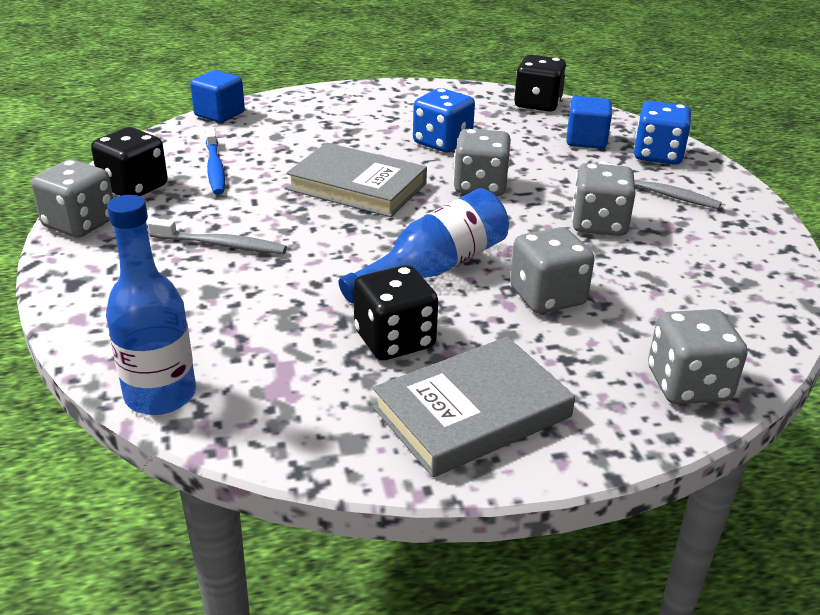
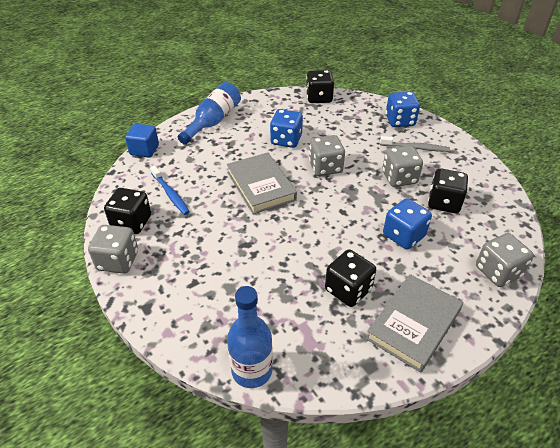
camera: 20 degrees left, 10 degrees up
grey toothbrush [148,218,287,254] -> none
grey book [286,143,427,217] -> grey book turned 60 degrees clockwise [227,152,297,214]
blue bottle [339,188,509,303] -> blue bottle moved to [178,82,241,145]
grey dice [510,227,594,314] -> blue dice [383,198,432,250]
blue cube [567,96,612,149] -> none
none -> black dice [428,168,468,213]

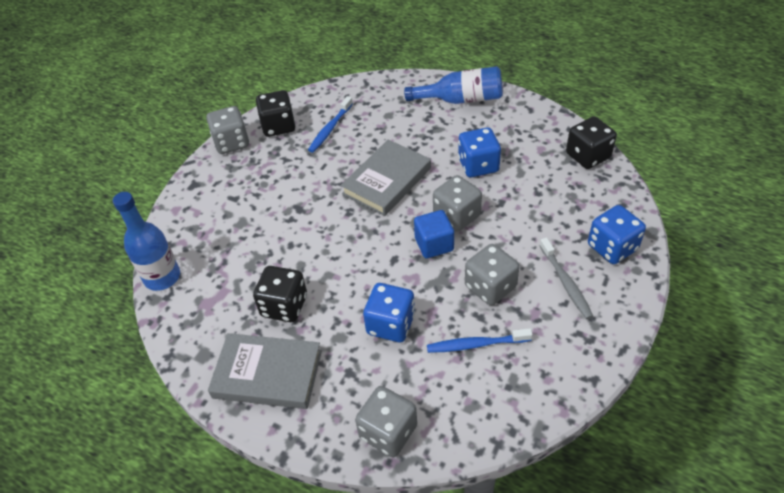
camera: 65 degrees right, 5 degrees up
blue cube [125,124,159,157] -> blue cube moved to [414,210,454,258]
black dice [428,168,468,213] -> blue toothbrush [427,328,533,353]

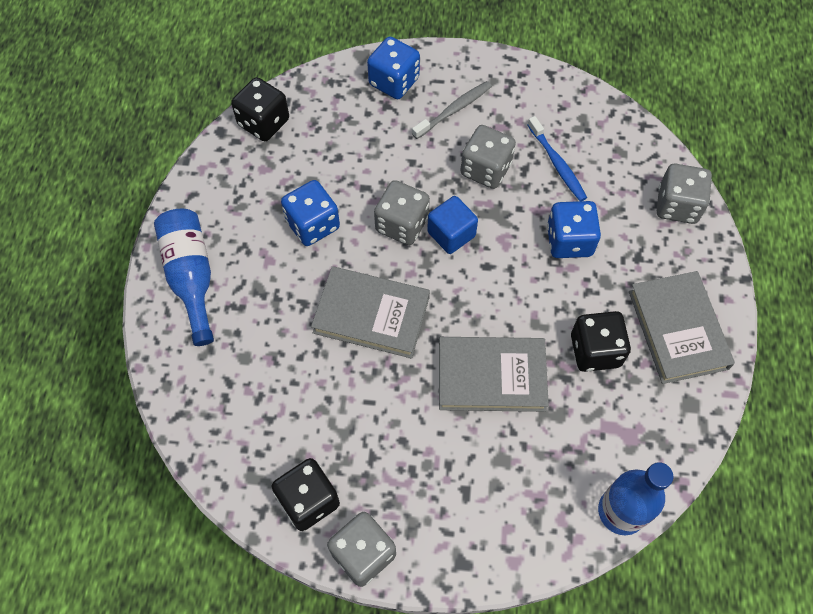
camera: 115 degrees left, 15 degrees up
blue toothbrush [308,96,353,153] -> none
none -> grey book [439,337,549,412]

